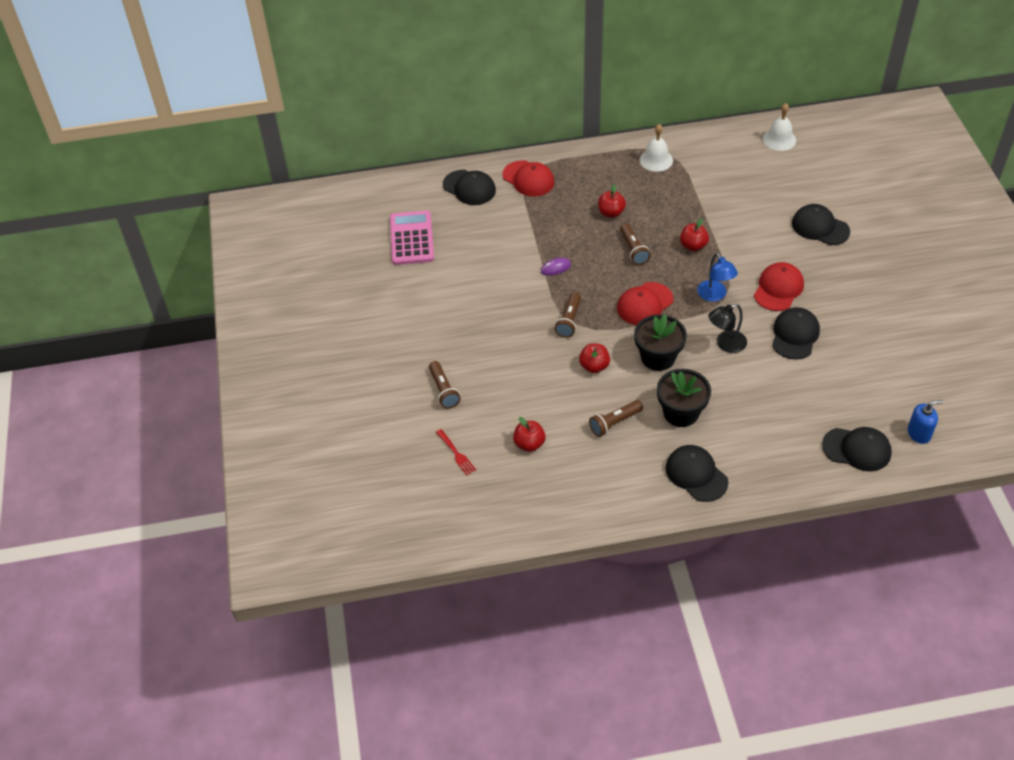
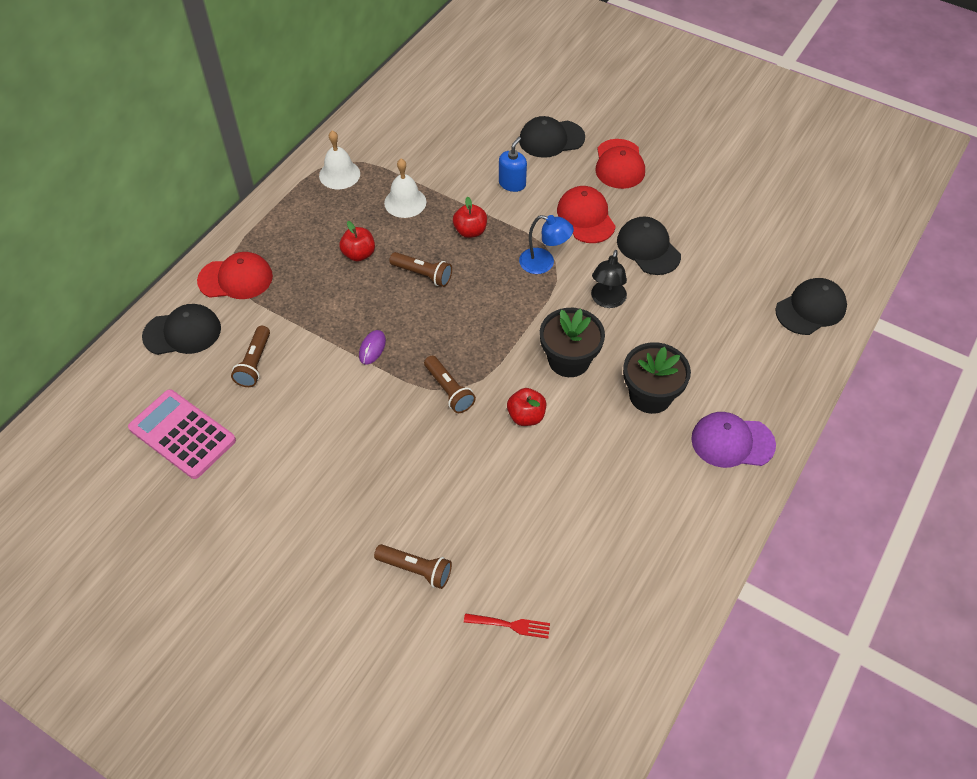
camera: 50 degrees left, 5 degrees up
red apple [513,417,546,452] -> none
brown flashlight [589,400,643,437] -> brown flashlight moved to [231,326,270,387]
red cap [617,282,673,325] -> red cap moved to [595,139,645,189]
black cap [666,445,728,502] -> purple cap [691,412,776,468]
white bell [763,103,796,151] -> white bell moved to [384,159,426,218]
blue soap dispenser [908,400,943,444] -> blue soap dispenser moved to [499,137,527,192]

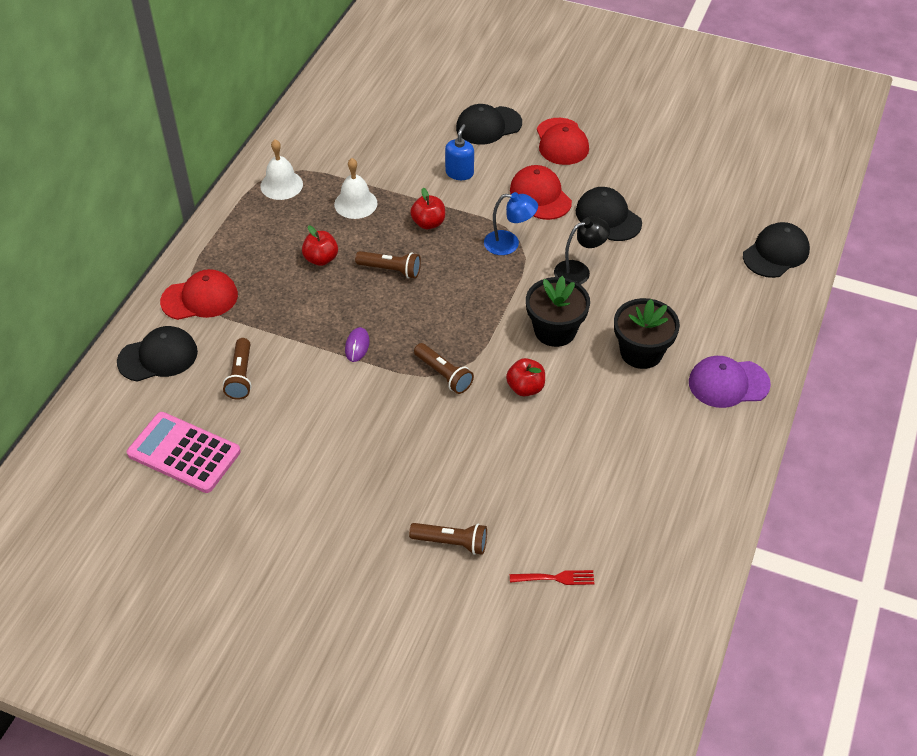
camera: 10 degrees left, 5 degrees down
black lamp [591,250,627,308] -> black lamp turned 120 degrees counterclockwise [554,216,610,285]

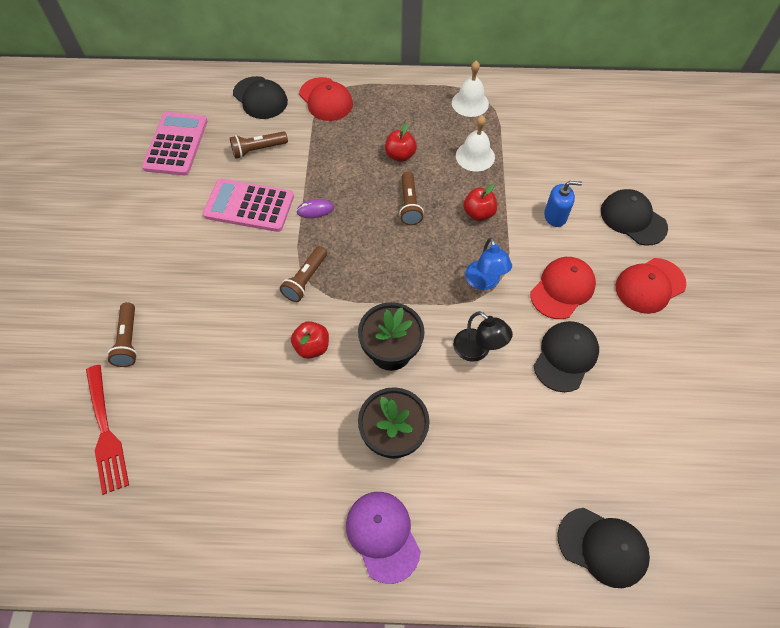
camera: 70 degrees right, 10 degrees up
red fork [510,570,594,585] -> red fork [86,365,129,495], size x1.77
none -> pink calculator [203,179,294,232]

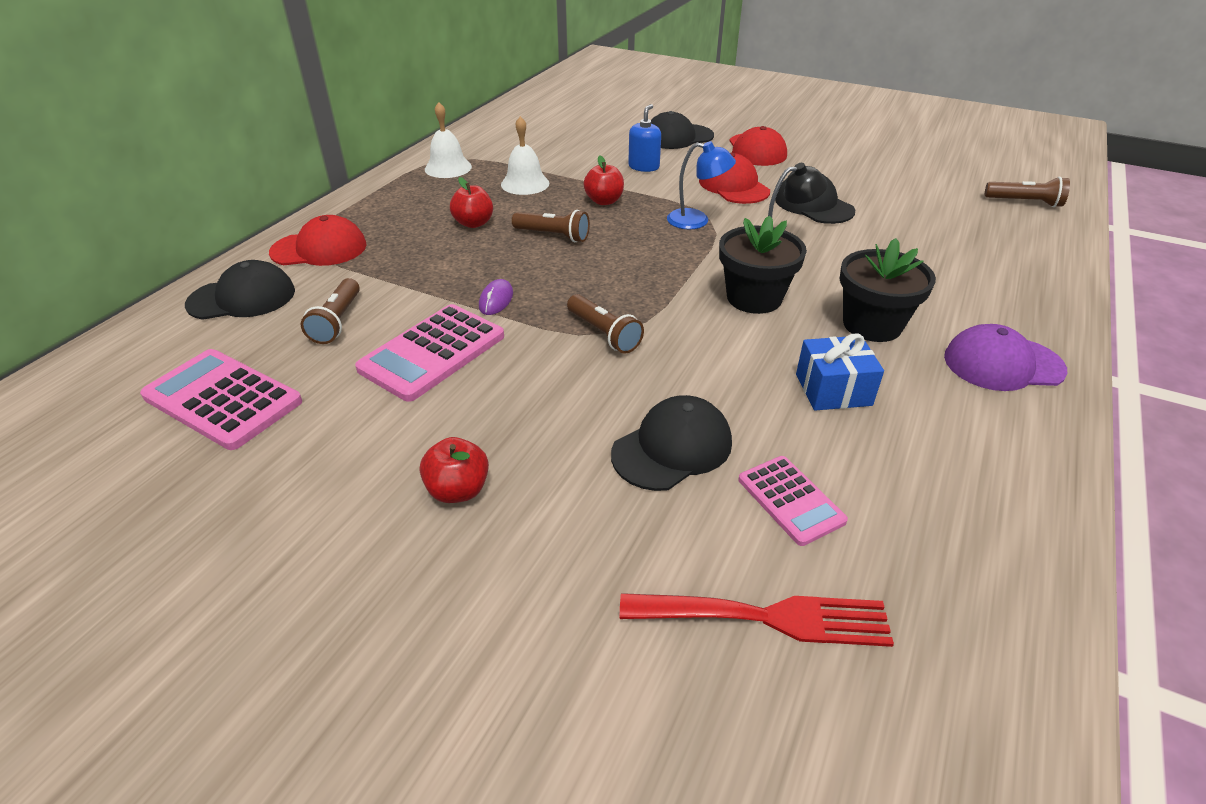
camera: 65 degrees left, 20 degrees down
brown flashlight [107,302,137,367] -> brown flashlight moved to [985,177,1070,207]
red apple [291,321,329,359] -> red apple moved to [420,437,489,503]
black cap [557,508,650,588] -> black cap moved to [611,395,732,491]
none -> pink calculator [738,456,848,546]
none -> blue gift [796,334,884,411]

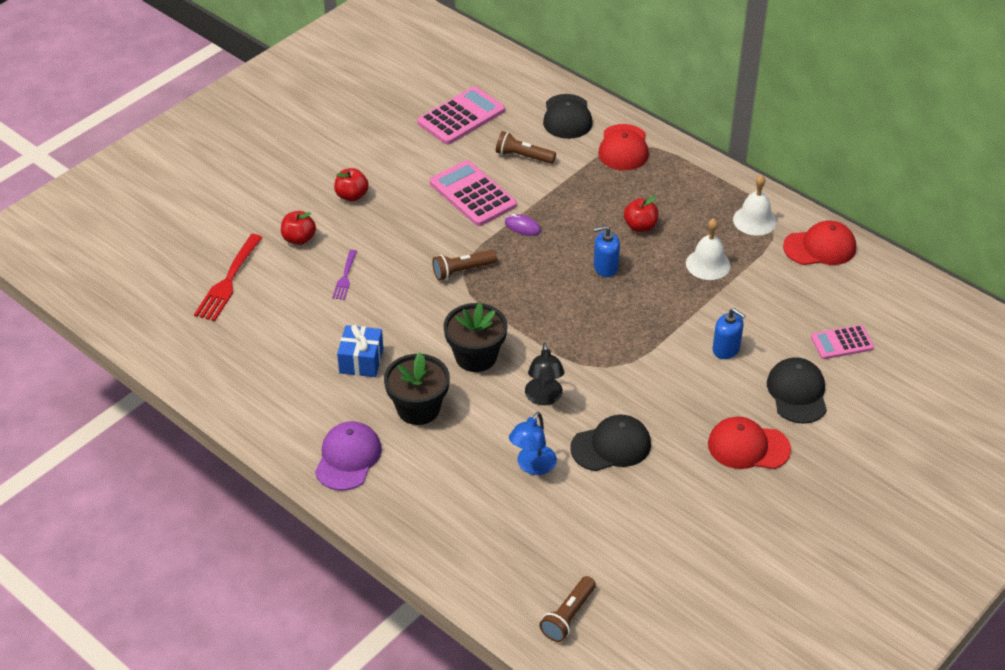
camera: 105 degrees right, 5 degrees up
brown flashlight [512,210,590,242] -> blue soap dispenser [594,226,620,277]
red apple [583,156,624,205] -> red apple moved to [281,211,316,245]
black cap [611,395,732,491] -> purple fork [332,250,357,300]
blue lamp [667,141,736,229] -> blue lamp moved to [509,412,557,475]
red cap [699,153,770,204] -> red cap moved to [783,220,856,265]
pink calculator [738,456,848,546] -> pink calculator moved to [811,325,874,359]

